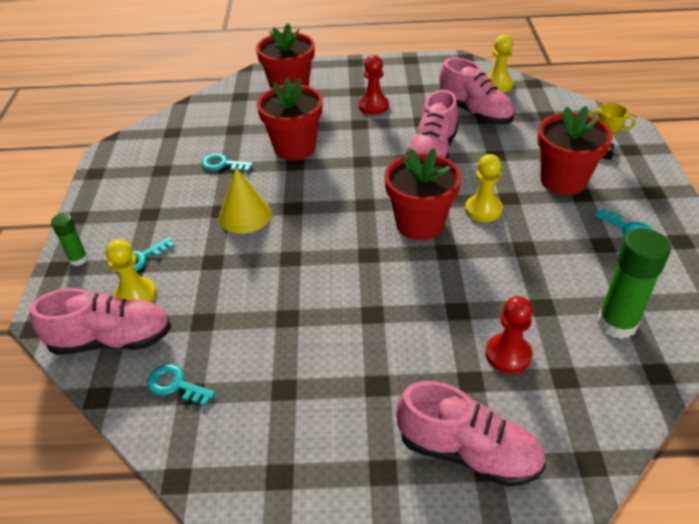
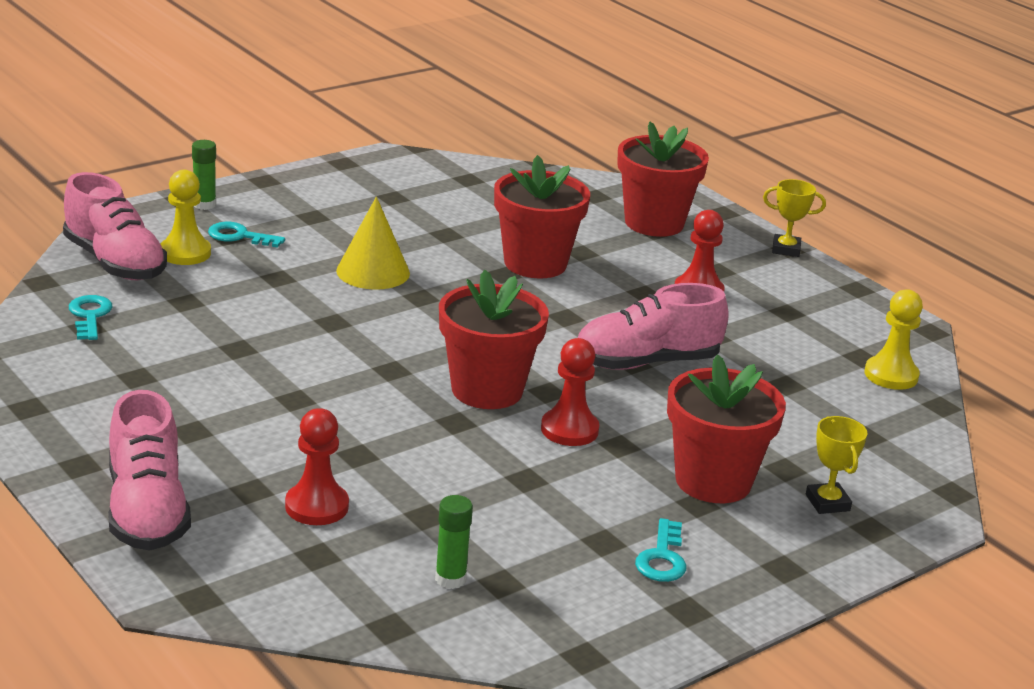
camera: 50 degrees right, 15 degrees down
turquoise key [201,153,253,172] -> none
pink shoe [439,58,514,125] -> none
yellow pawn [465,154,503,222] -> red pawn [541,338,599,446]
green glue stick [597,229,671,339] -> green glue stick [435,495,473,589], size x0.54
none -> yellow trophy [763,179,826,257]

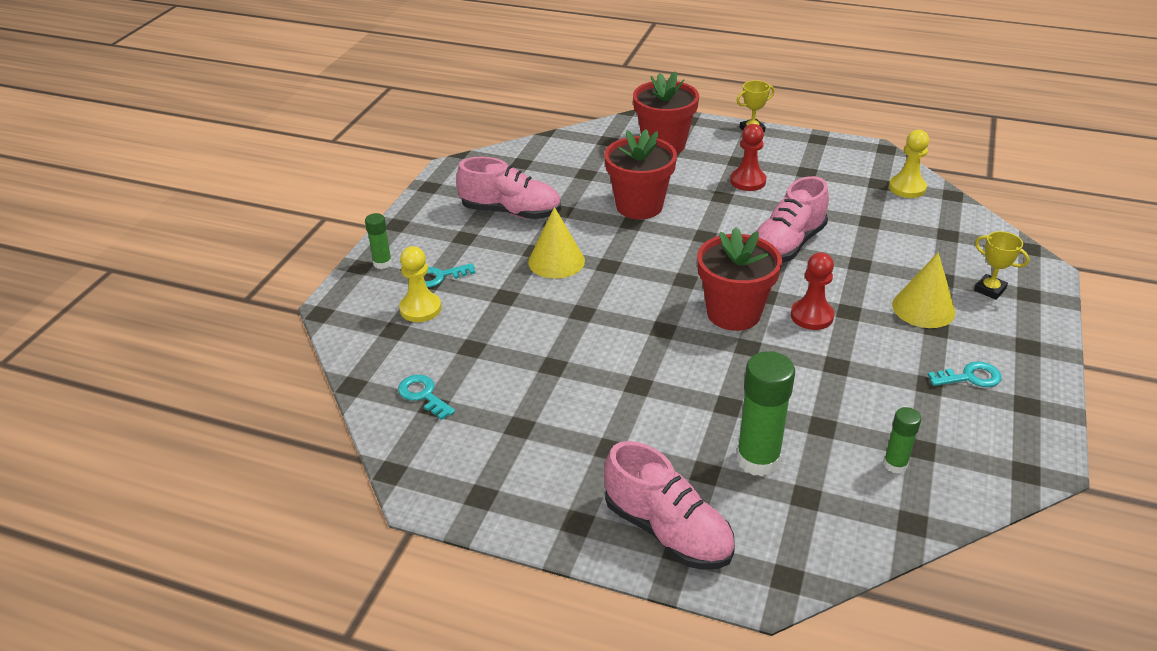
camera: 30 degrees left, 10 degrees up
pink shoe [63,172,167,280] -> pink shoe moved to [456,157,561,219]
red pawn [285,408,349,525] -> green glue stick [736,351,795,476]
turquoise key [635,518,687,582] -> turquoise key turned 75 degrees counterclockwise [928,361,1001,387]
red flower pot [667,354,786,503] -> yellow cone [892,252,956,328]

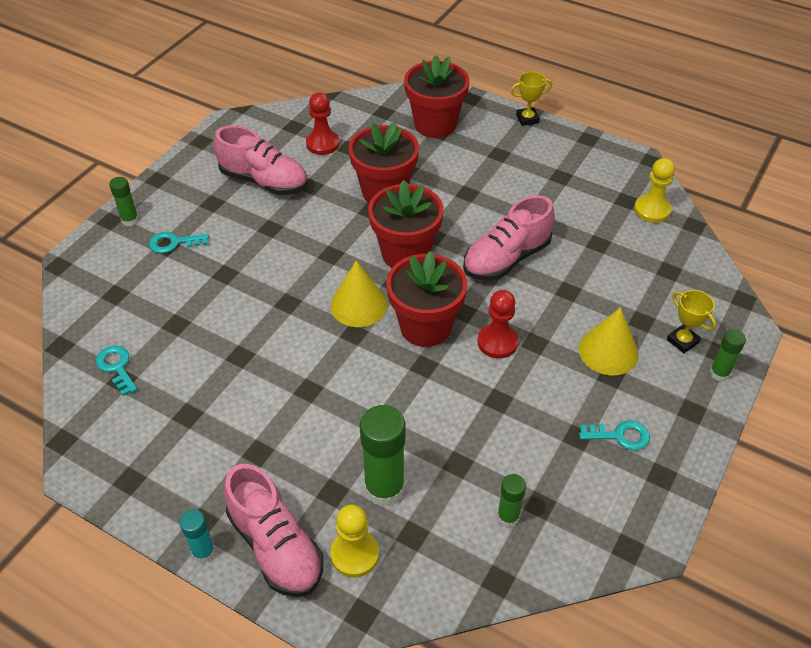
camera: 10 degrees right, 10 degrees up
yellow pawn [399,246,441,322] -> yellow pawn moved to [330,504,379,578]
yellow cone [528,207,585,279] -> yellow cone moved to [330,260,387,327]
red pawn [730,124,766,191] -> red pawn moved to [306,92,340,155]
none -> turquoise glue stick [180,510,215,563]
none -> red flower pot [368,180,444,268]
none -> green glue stick [710,329,746,381]

